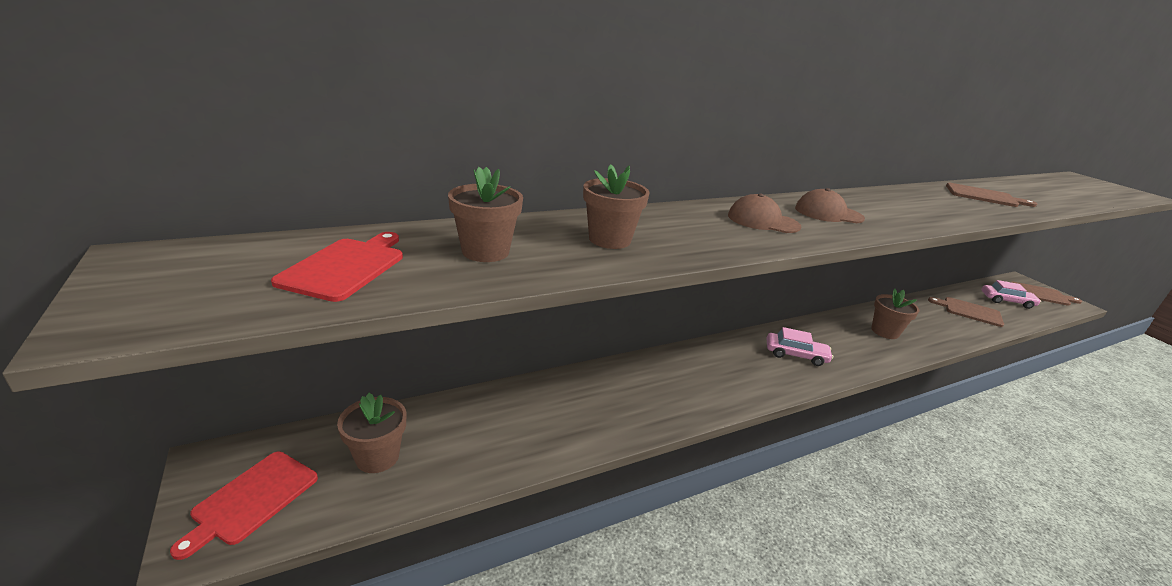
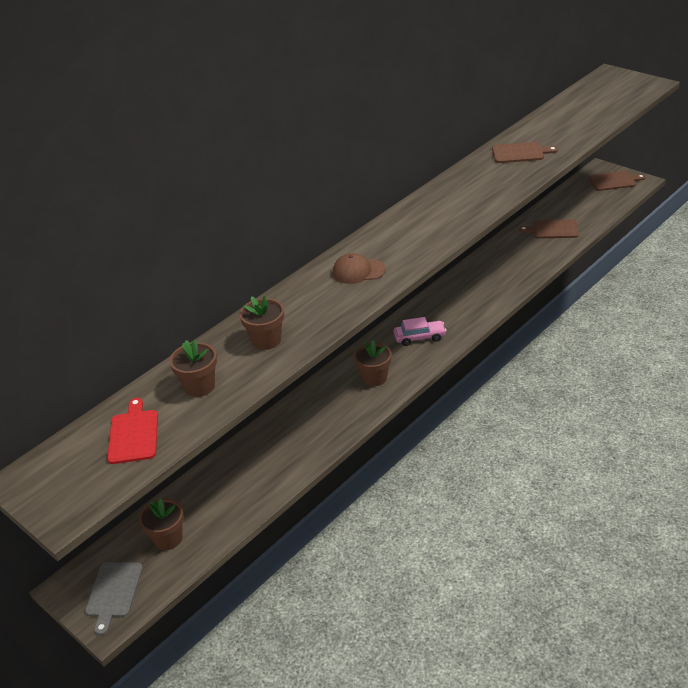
camera: 15 degrees left, 10 degrees up
red cutting board [170,452,318,560] -> grey cutting board [85,562,143,635]
brown cap [795,188,865,223] -> none
brown flower pot [871,288,919,339] -> brown flower pot moved to [354,340,391,386]
pink car [982,280,1041,309] -> none

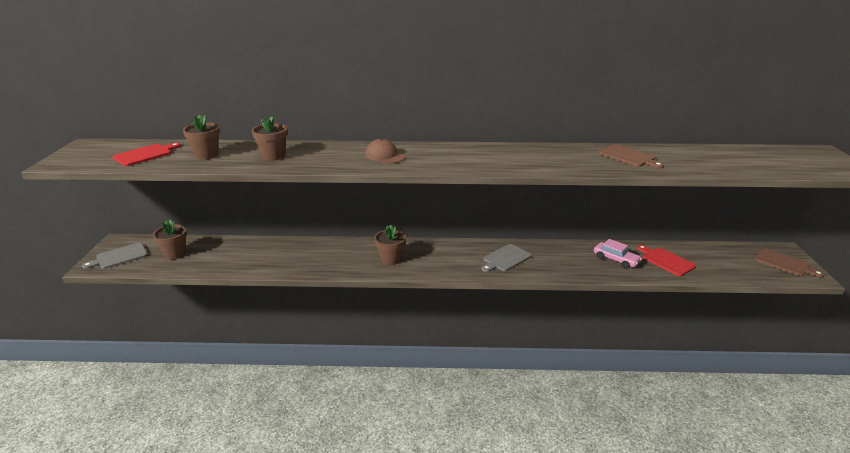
camera: 45 degrees right, 10 degrees down
pink car [394,317,446,346] -> pink car moved to [594,239,642,269]
brown cutting board [519,219,579,238] -> red cutting board [637,245,696,276]
none -> grey cutting board [482,244,531,272]

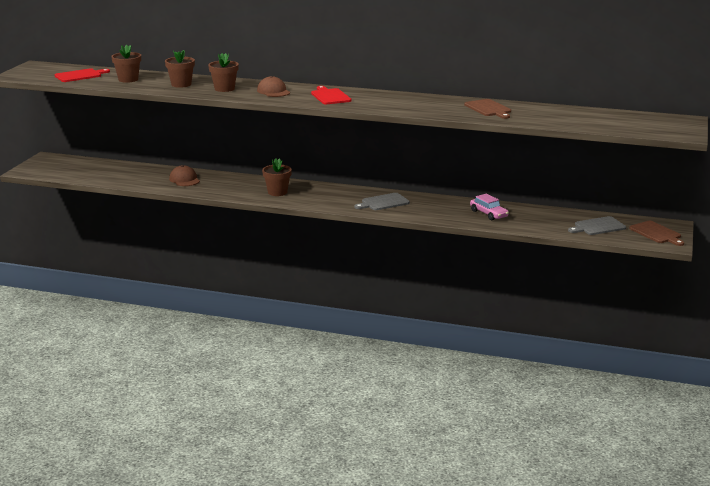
camera: 15 degrees right, 5 degrees down
grey cutting board [82,243,148,269] -> grey cutting board moved to [568,216,626,235]
brown flower pot [153,220,187,259] -> brown flower pot moved to [208,53,239,92]
red cutting board [637,245,696,276] -> red cutting board moved to [311,86,351,104]
none -> brown cap [169,165,200,186]

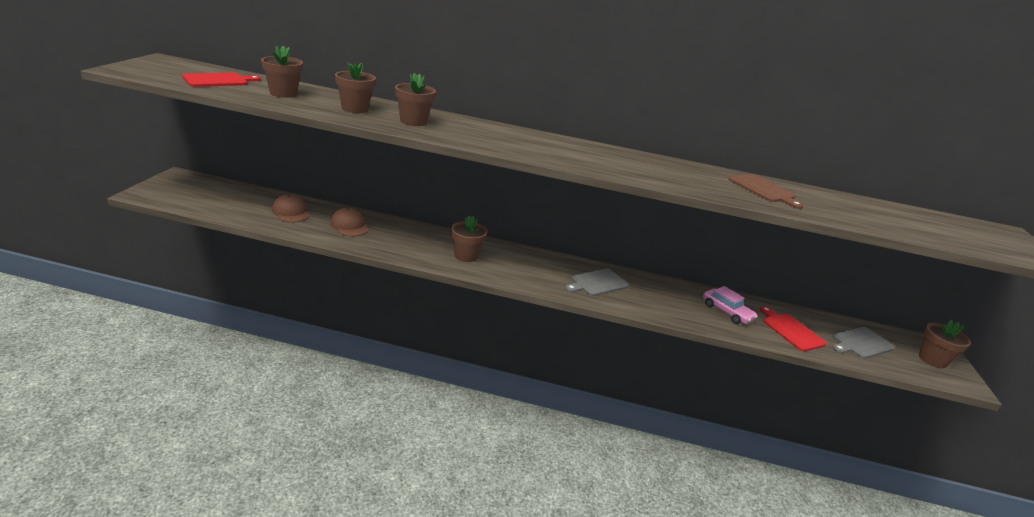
camera: 10 degrees left, 5 degrees up
brown cap [257,76,290,97] -> brown cap moved to [272,194,310,223]
red cutting board [311,86,351,104] -> red cutting board moved to [760,306,826,351]
brown cutting board [629,221,684,246] -> brown flower pot [919,319,971,368]

